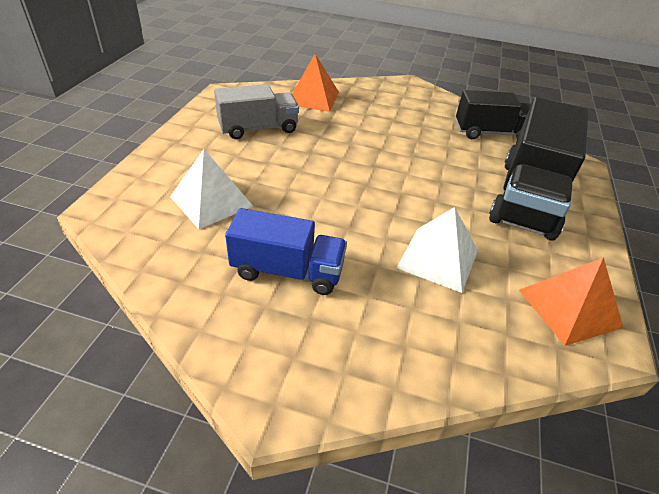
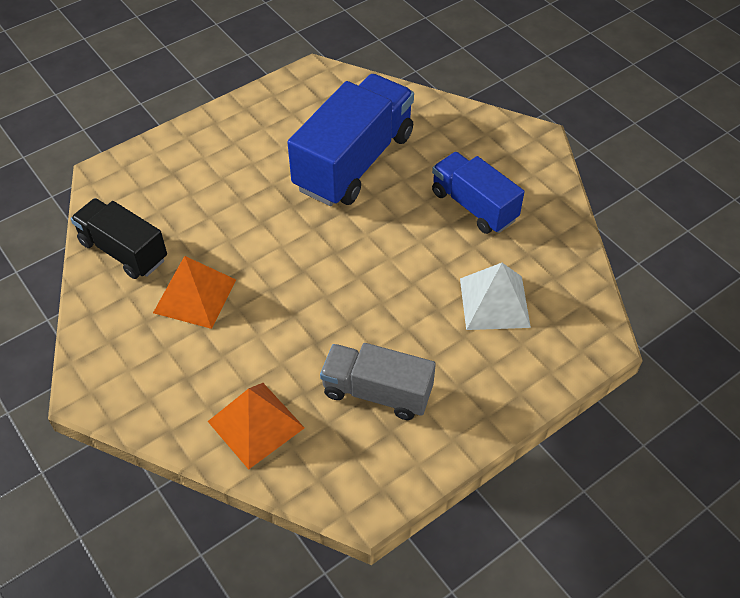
camera: 140 degrees left, 10 degrees up
white pyramid [397,207,478,293] -> blue truck [287,74,414,206]
black truck [489,97,588,241] -> none
orange pyramid [519,257,623,346] -> orange pyramid moved to [153,256,236,329]

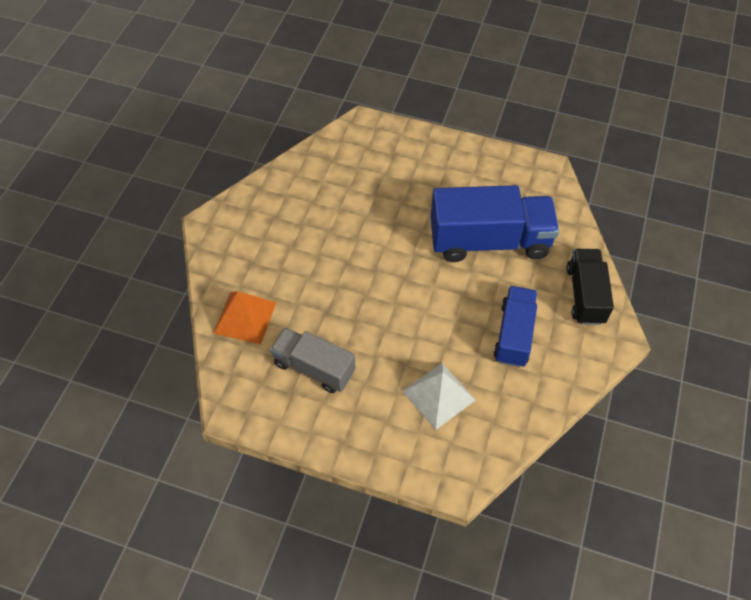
camera: 55 degrees right, 5 degrees up
black truck [71,198,167,279] -> black truck moved to [566,249,614,325]
orange pyramid [153,256,236,329] -> none
grey truck [320,343,436,420] -> grey truck turned 45 degrees counterclockwise [270,327,356,393]

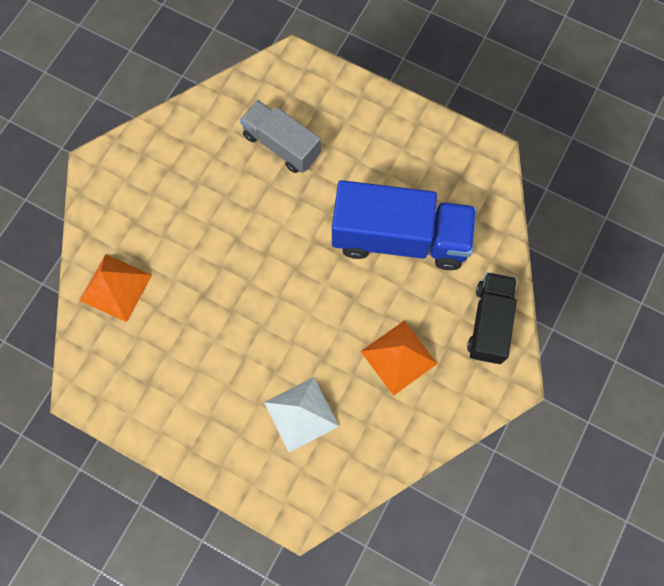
camera: 10 degrees right, 15 degrees up
grey truck [270,327,356,393] -> grey truck moved to [240,100,321,173]
blue truck [493,286,537,367] -> orange pyramid [361,321,437,396]

